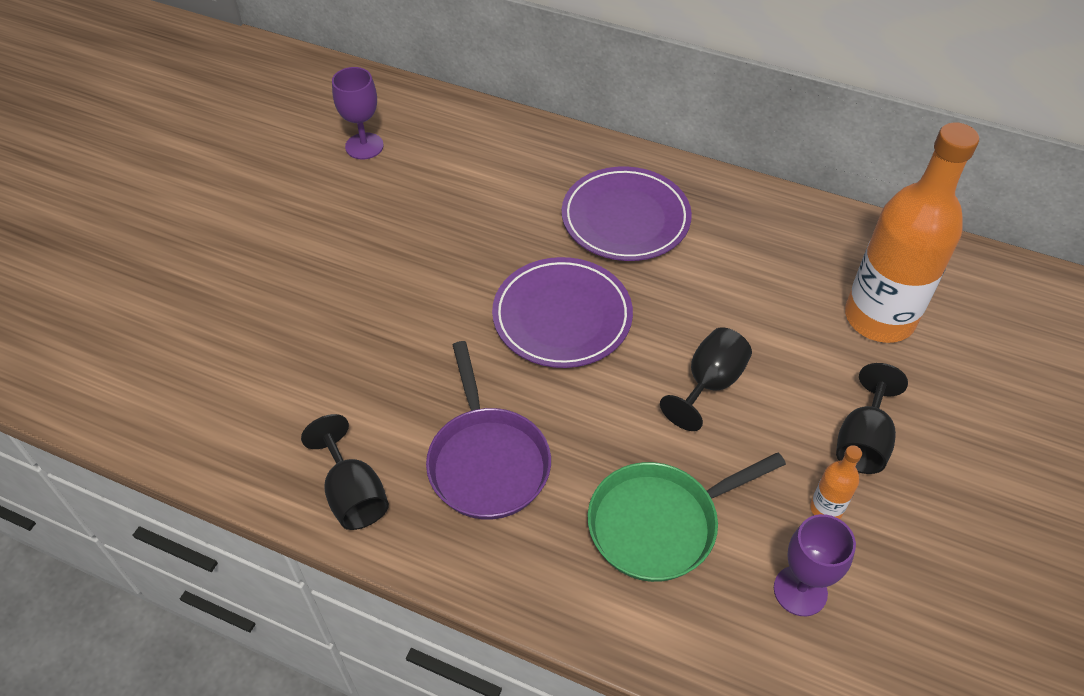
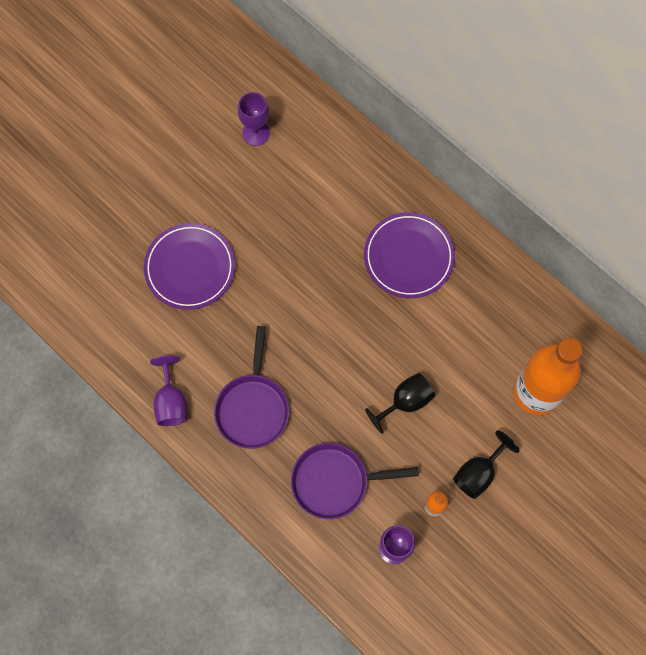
camera: 20 degrees right, 20 degrees up
black goblet [301,414,389,530] -> purple goblet [150,355,187,426]
purple plate [492,257,633,368] -> purple plate moved to [144,223,235,310]
green pan [588,452,786,582] -> purple pan [291,443,419,519]

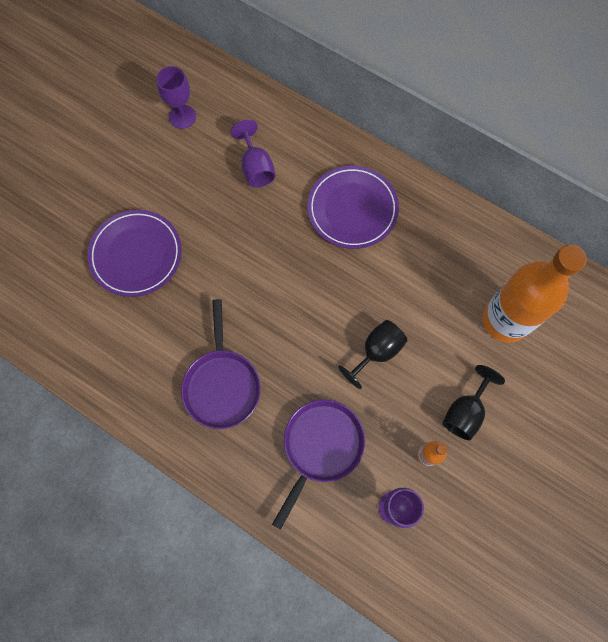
camera: 10 degrees left, 0 degrees up
purple goblet [150,355,187,426] -> purple goblet moved to [231,120,275,188]
purple pan [291,443,419,519] -> purple pan turned 135 degrees clockwise [272,400,365,530]

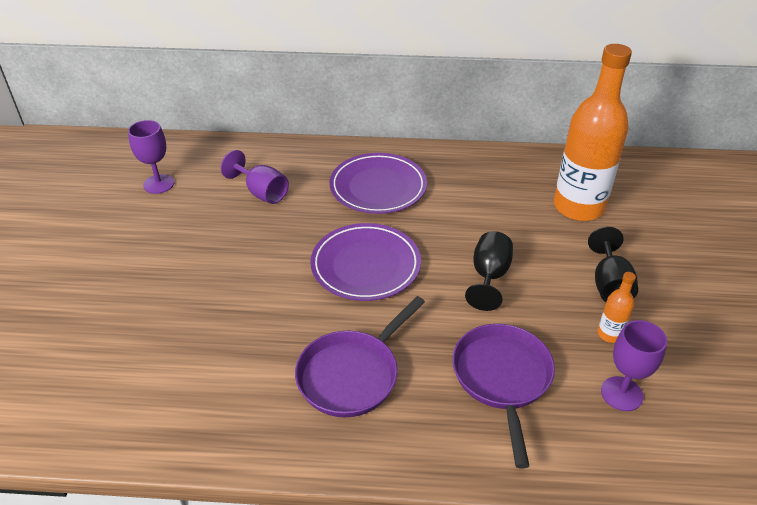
camera: 30 degrees left, 30 degrees down
purple plate [87,210,182,297] -> purple plate moved to [310,223,421,301]
purple pan [181,299,261,429] -> purple pan turned 75 degrees clockwise [295,296,425,417]

